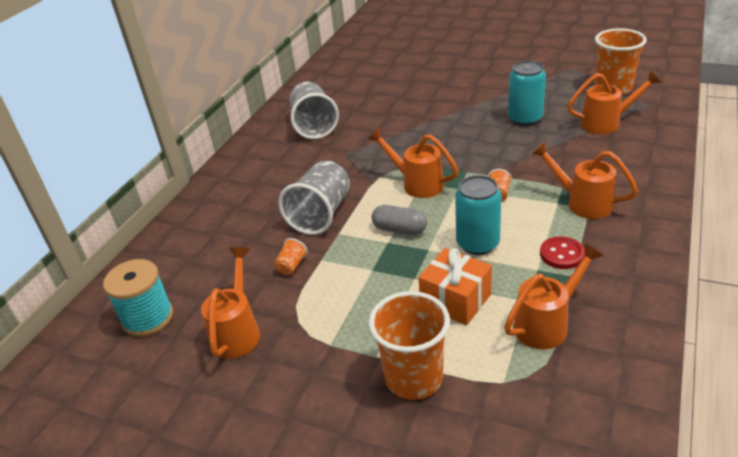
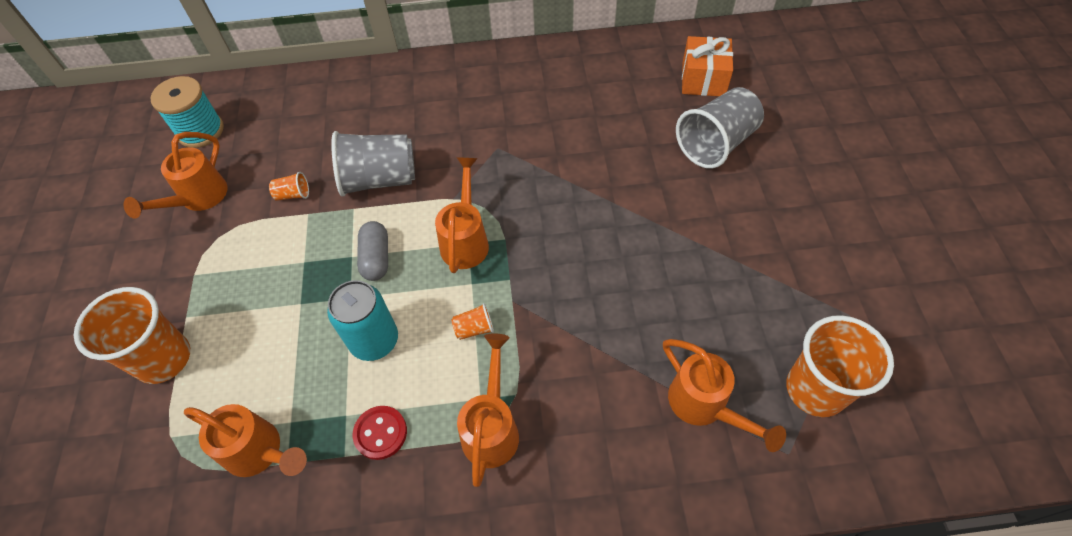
camera: 60 degrees right, 20 degrees up
orange watering can [201,247,260,359] -> orange watering can turned 135 degrees clockwise [123,132,228,219]
grey cup [289,82,339,139] -> grey cup moved to [676,87,764,169]
orange gift [418,248,492,325] -> orange gift moved to [682,36,733,96]
turquoise can [508,60,546,126] -> none

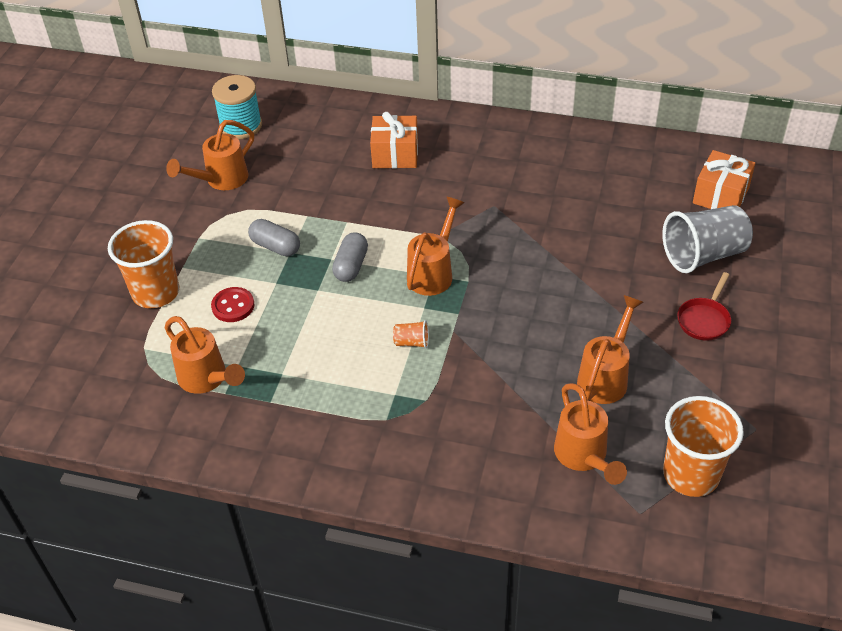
camera: 20 degrees right, 10 degrees down
orange cup [269,172,309,201] -> none
turquoise can [327,280,398,361] -> none
grey cup [331,131,415,196] -> none
red button [353,406,407,460] -> red button moved to [211,287,254,322]
orange watering can [457,333,519,487] -> orange watering can moved to [577,295,643,404]
none -> grey capsule [248,219,300,256]
none -> orange gift [370,112,418,168]
none -> red pan [677,272,731,341]

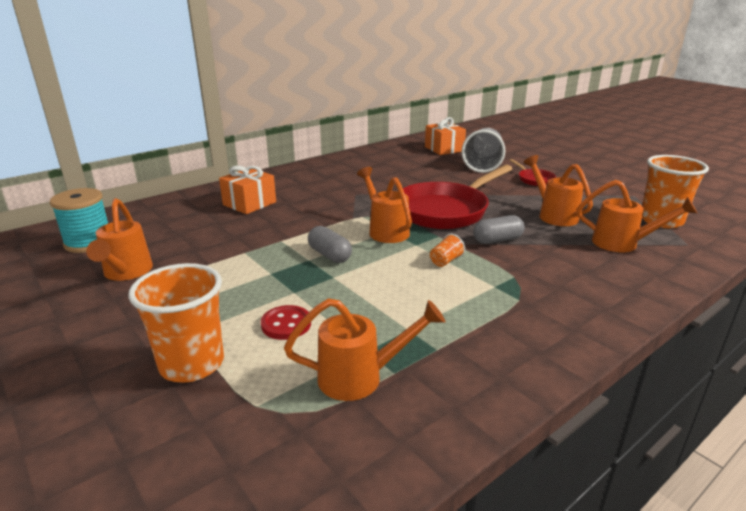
camera: 55 degrees left, 20 degrees down
grey capsule [248,219,300,256] -> grey capsule moved to [473,215,525,244]
none -> red pan [403,165,512,229]

